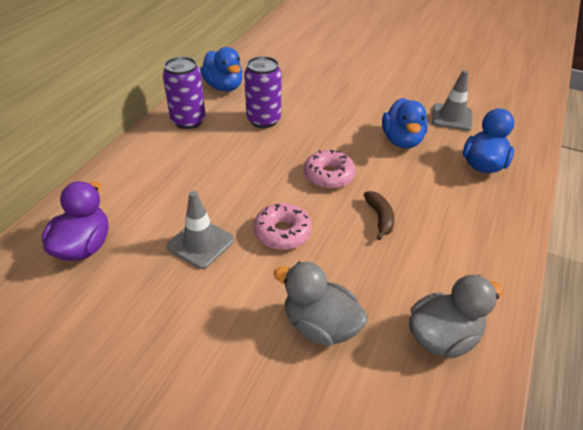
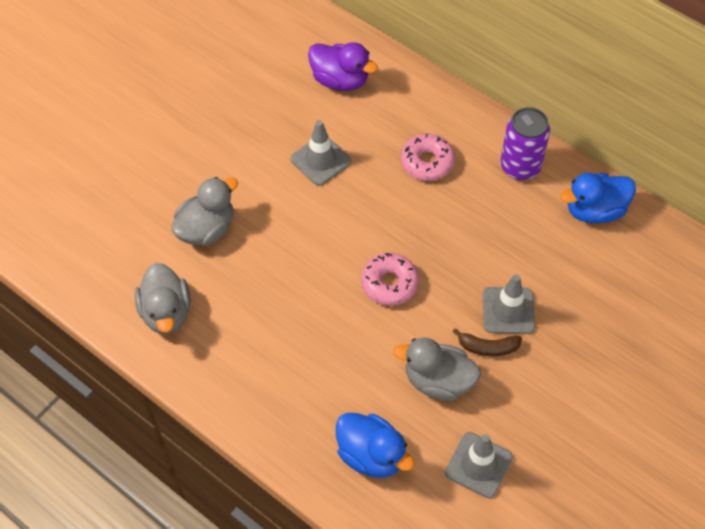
camera: 105 degrees right, 15 degrees up
purple can [244,56,281,128] -> none
pink donut [253,203,312,250] -> pink donut moved to [401,133,455,181]
brown banana [363,191,395,240] -> brown banana moved to [452,328,522,356]
blue duck [382,98,428,149] -> grey duck [393,337,481,401]
none -> grey traffic cone [483,274,535,334]

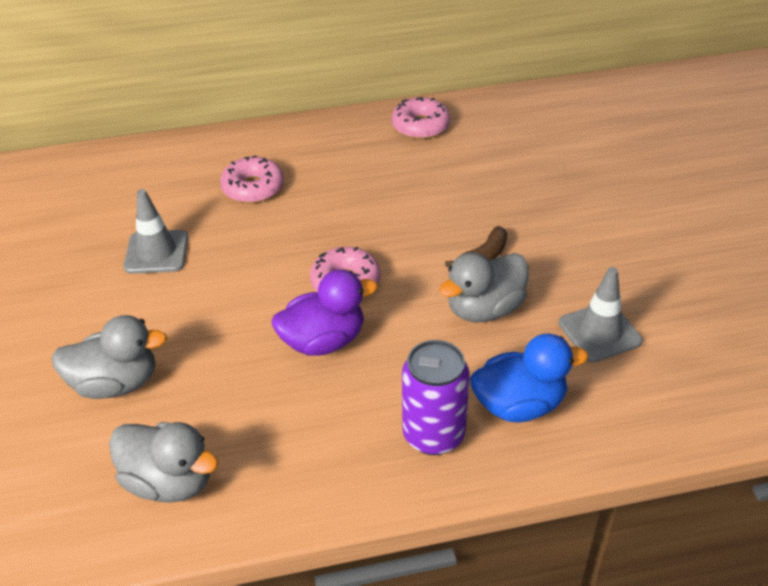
camera: 50 degrees left, 15 degrees down
grey duck [171,177,238,246] -> grey duck turned 90 degrees clockwise [51,315,167,399]
purple duck [308,42,378,91] -> purple duck moved to [272,269,378,356]
grey traffic cone [483,274,535,334] -> none
purple can [500,107,550,180] -> purple can moved to [402,340,470,455]
blue duck [561,172,636,223] -> pink donut [392,97,450,139]

